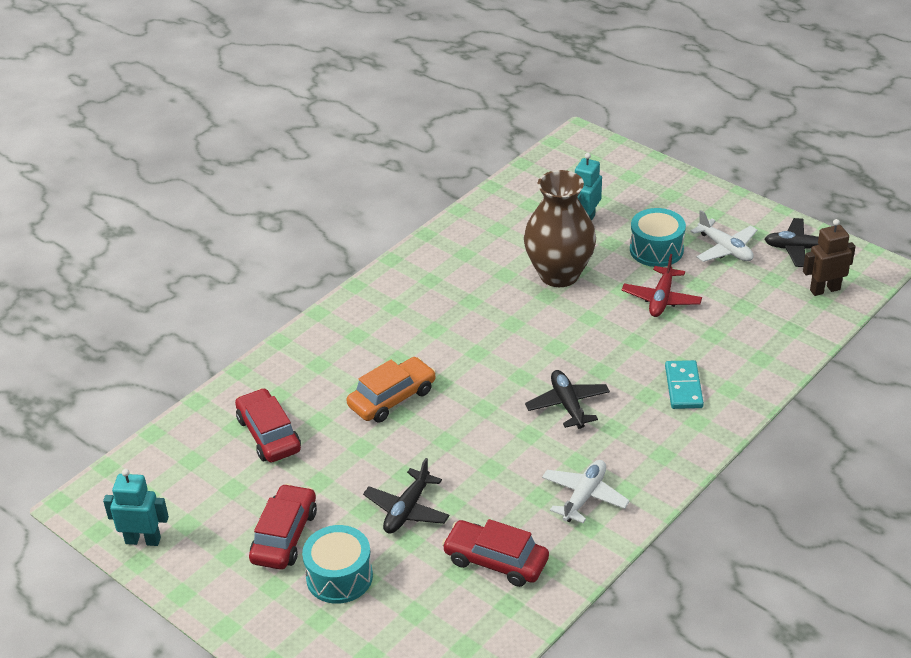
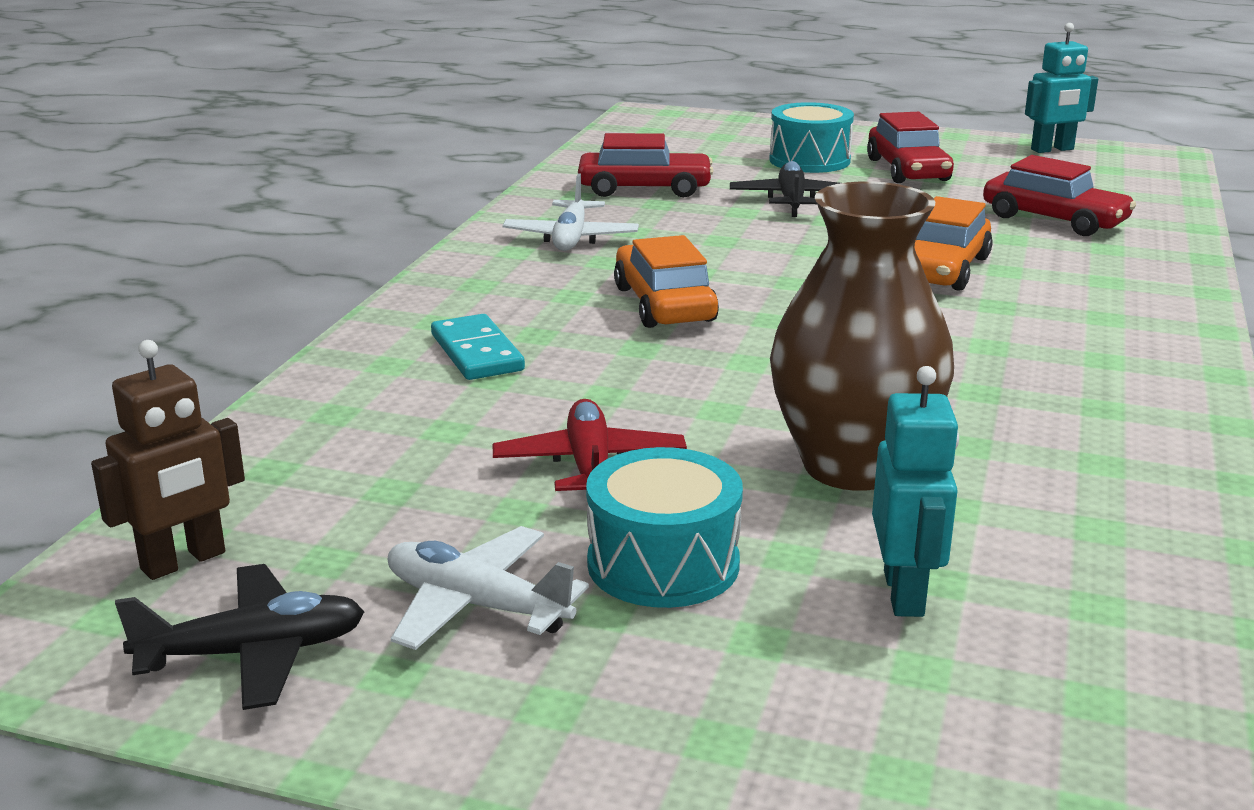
camera: 155 degrees right, 15 degrees down
black plane [525,370,610,429] -> orange car [614,235,719,328]

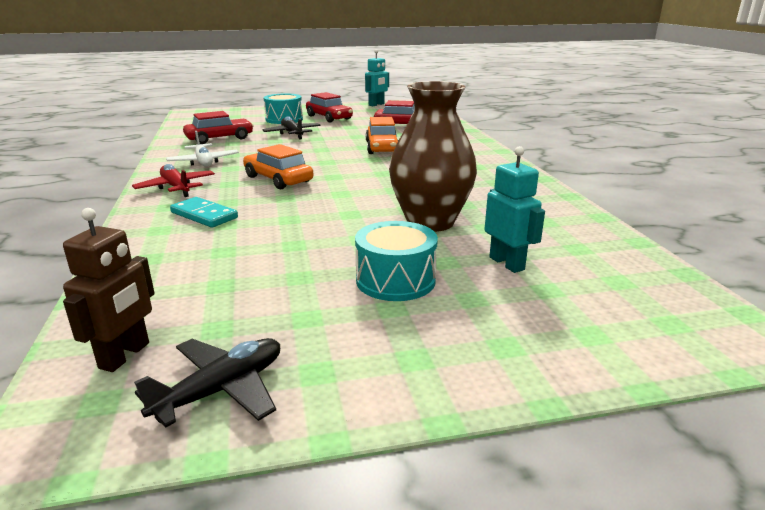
camera: 30 degrees left, 0 degrees up
white plane [388,526,589,650] -> none
red plane [493,399,687,491] -> red plane moved to [132,164,215,197]

